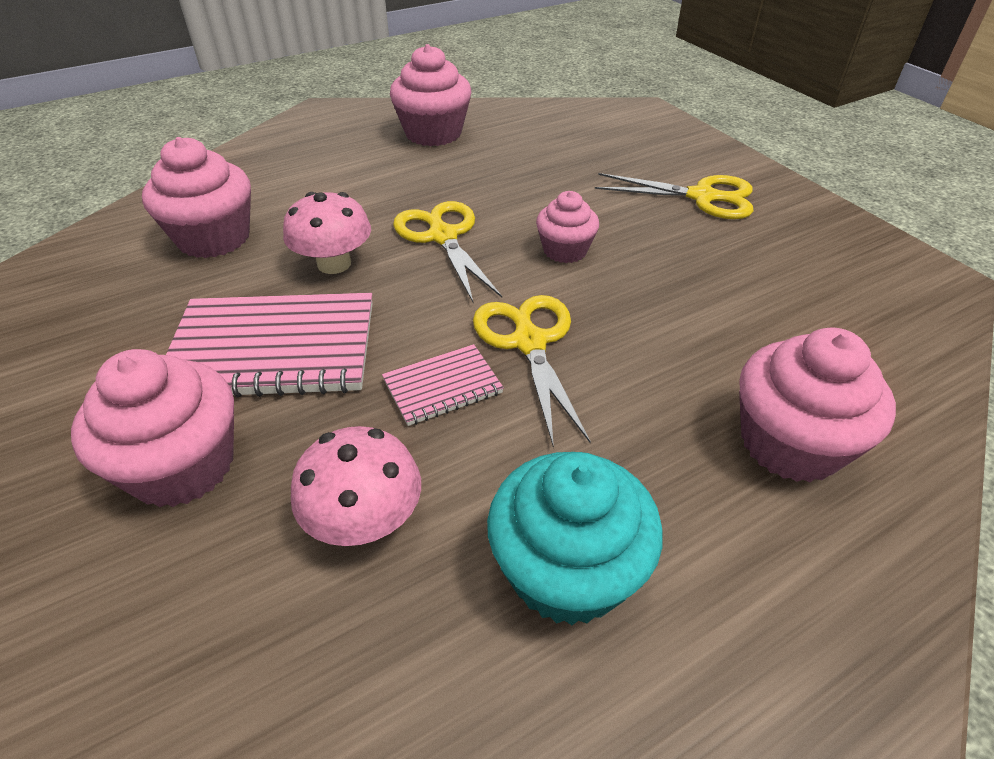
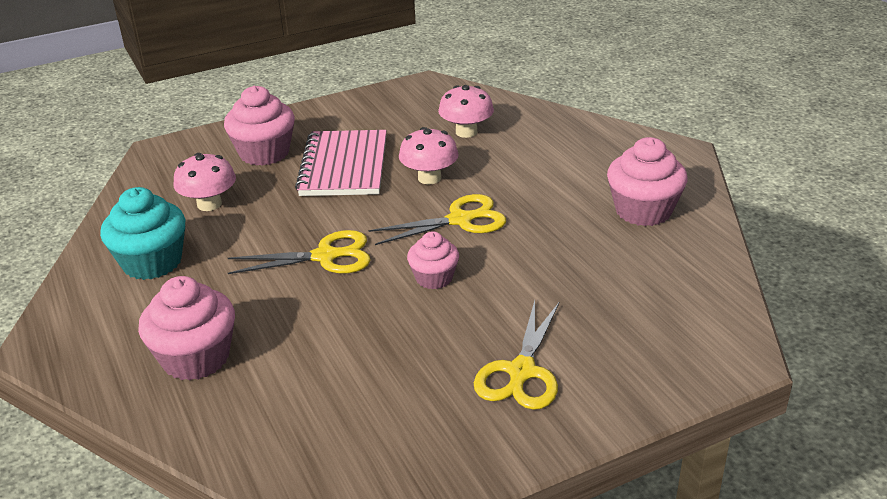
camera: 95 degrees right, 10 degrees down
pink cupcake [142,137,251,258] -> pink mushroom [438,85,494,138]
pink notebook [382,344,504,426] -> none

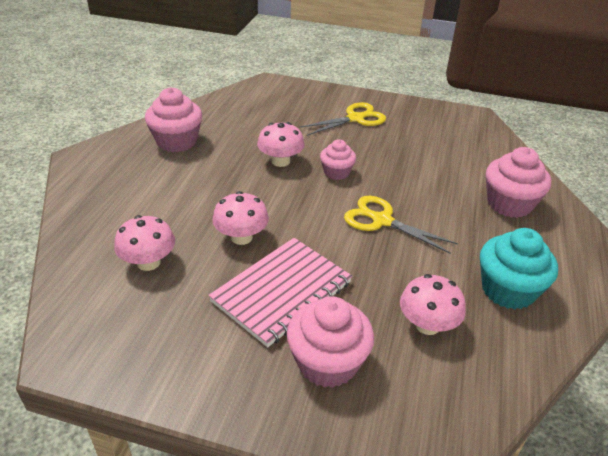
camera: 140 degrees left, 5 degrees up
yellow scissors [368,194,506,245] -> none
none -> pink mushroom [257,122,305,167]

